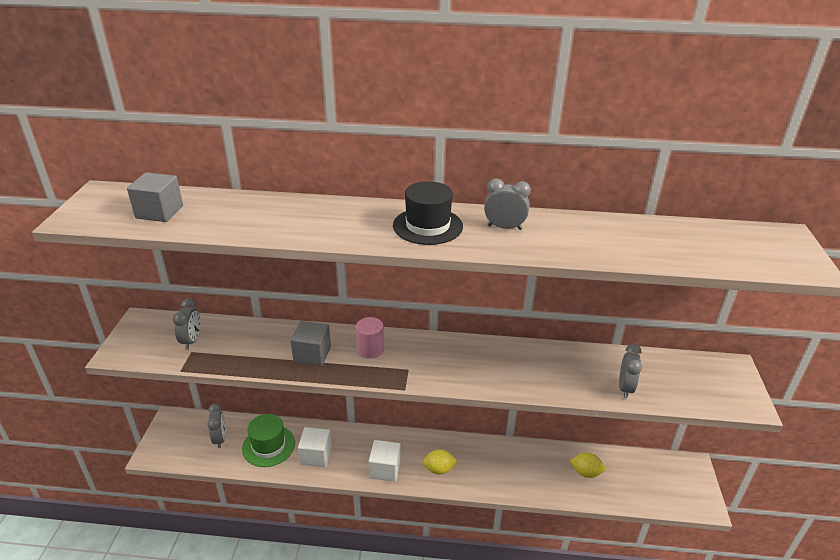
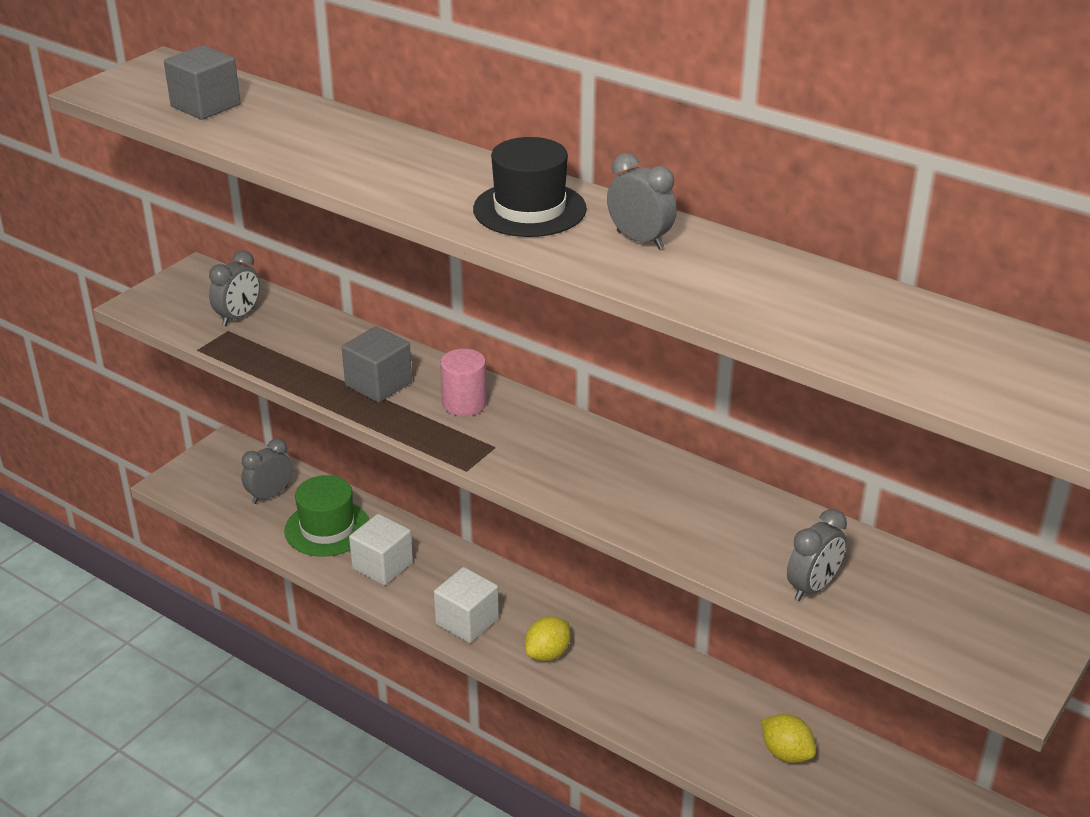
camera: 30 degrees right, 0 degrees up
grey clock [208,404,226,448] -> grey clock turned 150 degrees counterclockwise [241,438,292,504]
yellow lemon [423,449,458,475] -> yellow lemon turned 75 degrees counterclockwise [525,616,571,661]

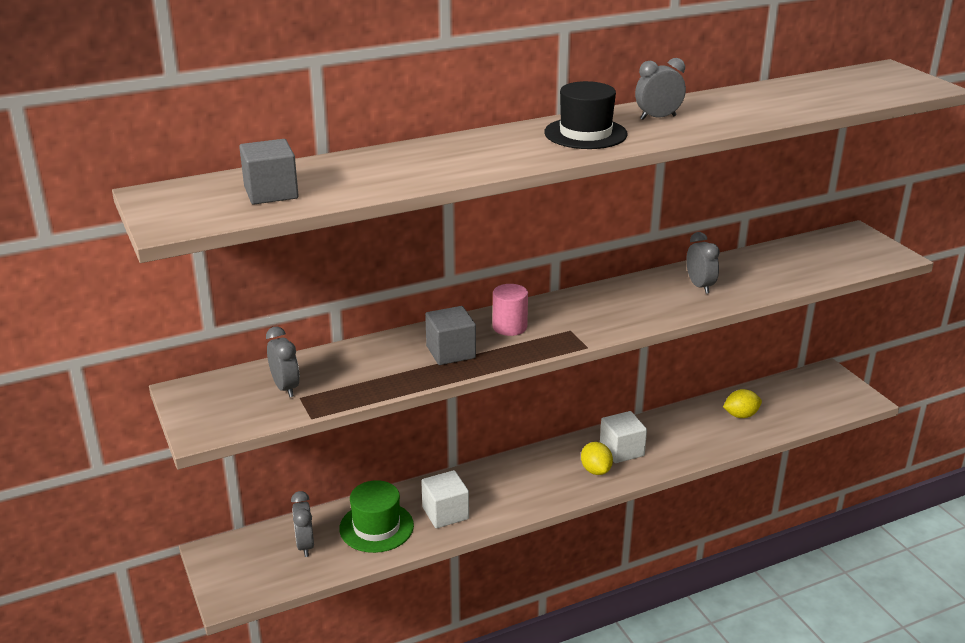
camera: 60 degrees left, 5 degrees down
white cube [434,567,499,643] -> white cube moved to [600,411,647,463]
grey clock [787,509,847,601] -> grey clock moved to [686,232,720,294]

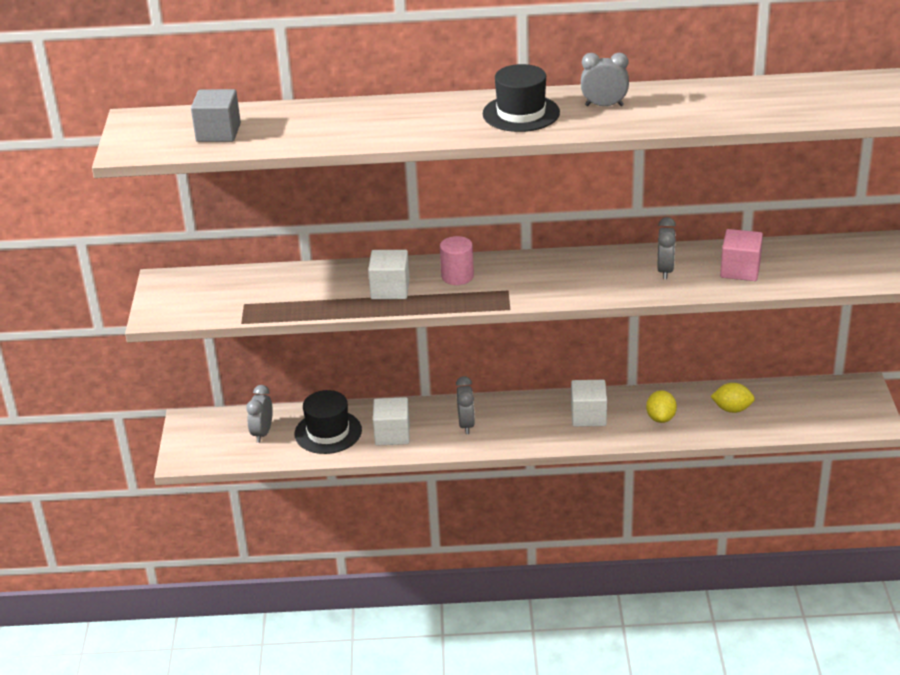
camera: 25 degrees right, 5 degrees up
grey clock [266,327,300,397] -> grey clock moved to [456,376,475,434]
green hat [339,480,414,553] -> black hat [295,390,362,454]
grey cube [425,306,476,365] -> white cube [368,250,410,299]
yellow lemon [581,442,613,475] -> yellow lemon moved to [646,390,677,423]
none -> pink cube [720,229,763,281]

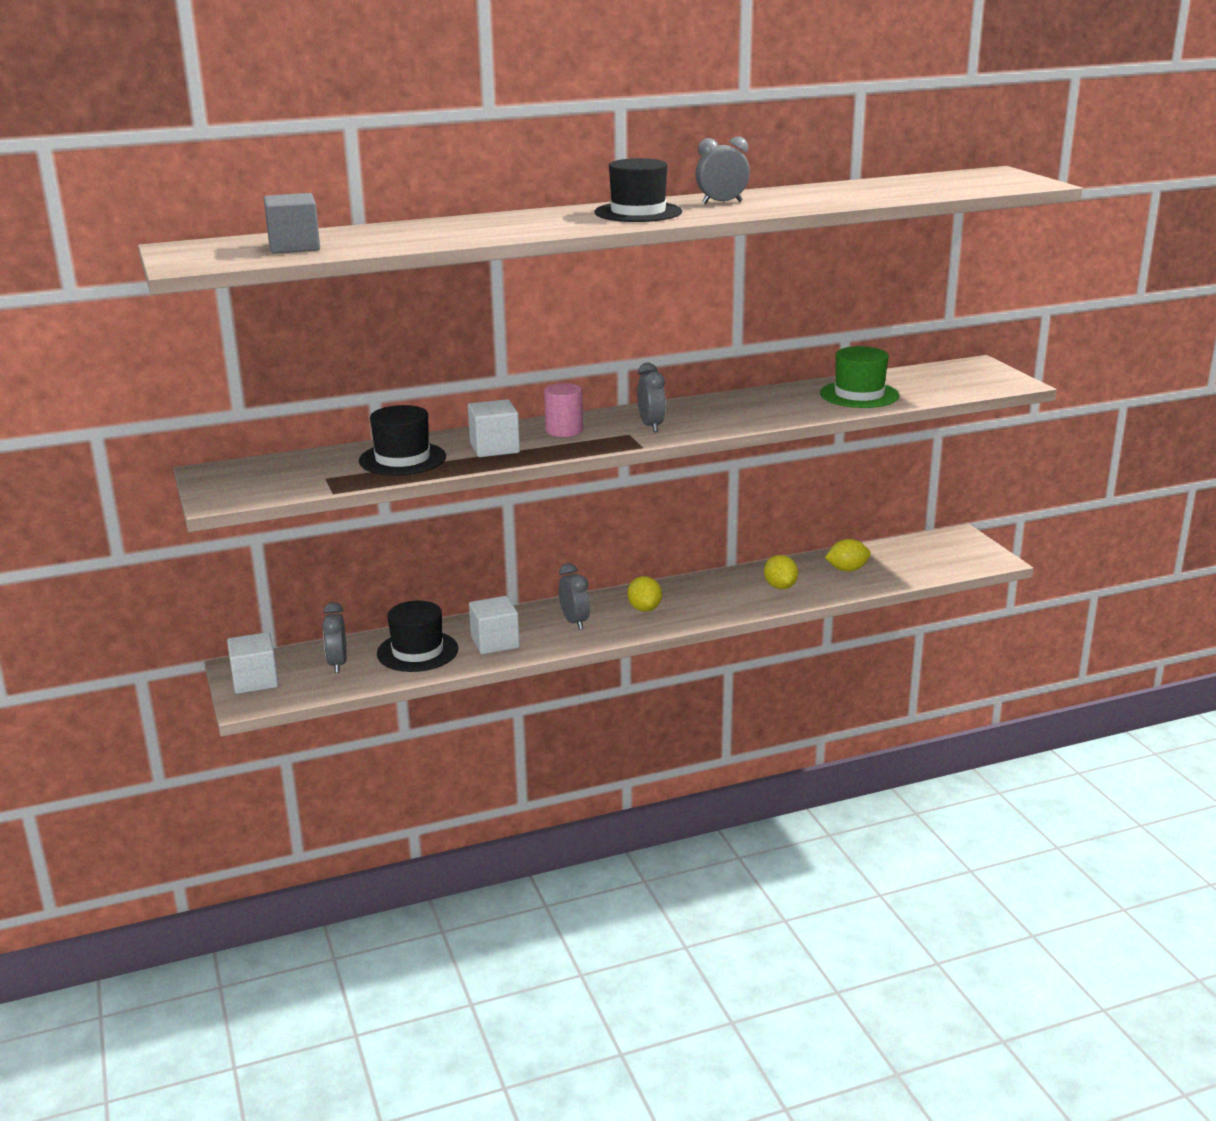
camera: 20 degrees left, 10 degrees down
white cube [571,380,607,427] -> white cube moved to [227,632,278,694]
grey clock [657,217,676,279] -> grey clock moved to [637,363,666,432]
pink cube [720,229,763,281] -> green hat [820,346,899,408]
none -> black hat [359,405,446,476]
none -> yellow lemon [627,576,662,612]

